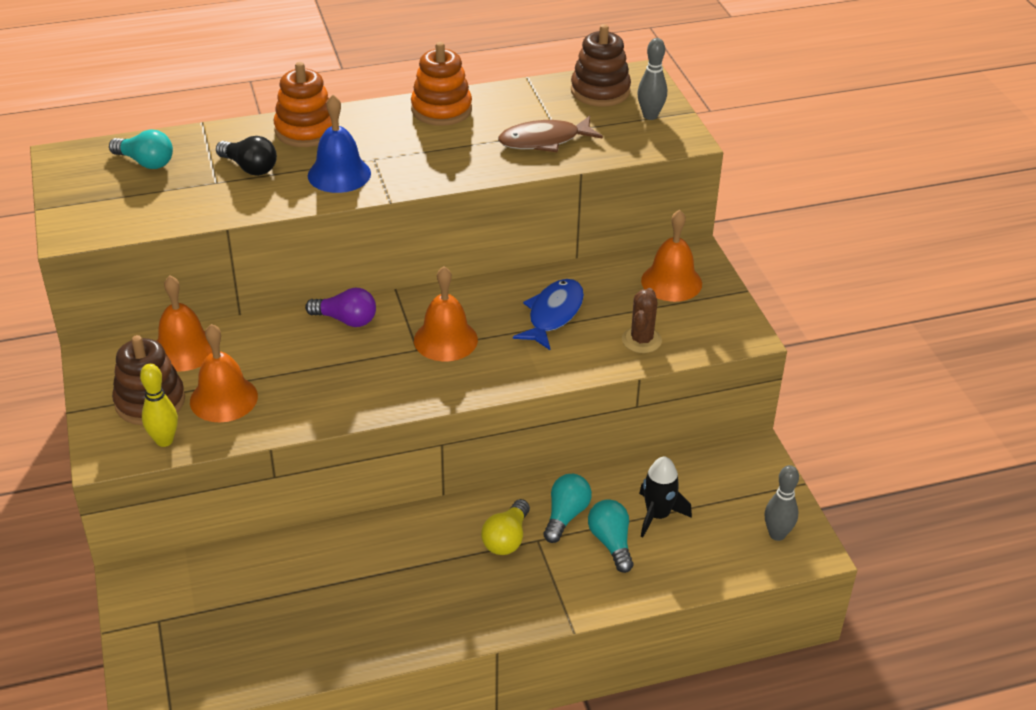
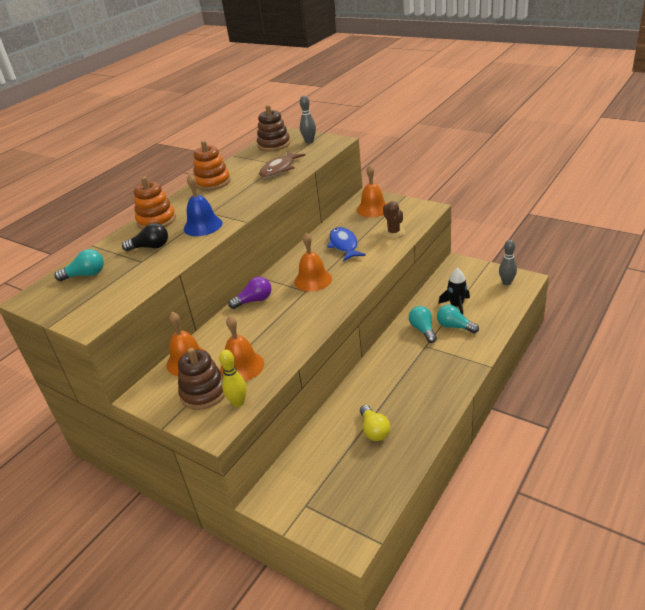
camera: 35 degrees left, 5 degrees down
yellow light bulb [481,499,530,555] -> yellow light bulb moved to [360,405,390,441]

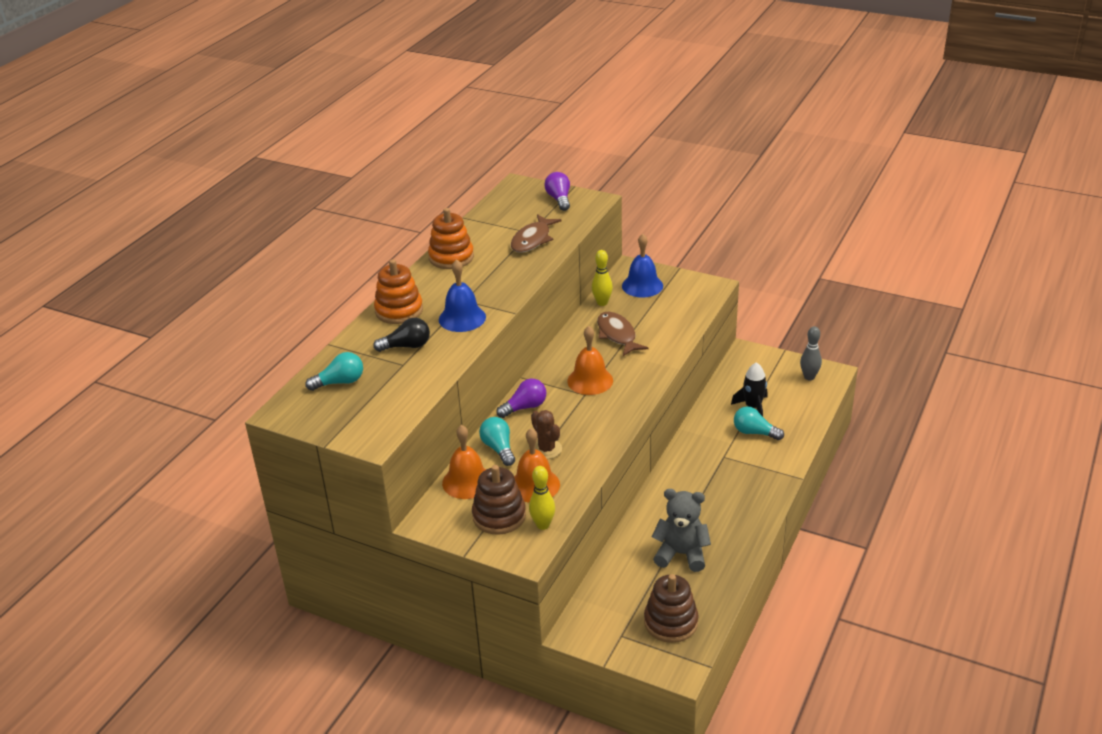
camera: 10 degrees left, 0 degrees up
brown stacking toy [257,105,290,151] -> brown stacking toy moved to [644,574,698,643]
grey bowling pin [300,95,316,144] -> purple light bulb [544,172,570,211]
blue fish [327,227,366,261] -> brown fish [597,312,648,356]
orange bell [357,165,387,217] -> blue bell [622,234,663,298]
yellow light bulb [360,405,390,441] -> grey teddy bear [652,489,711,572]
brown cactus [383,201,405,238] -> brown cactus moved to [531,410,562,459]
turquoise light bulb [409,306,437,343] -> turquoise light bulb moved to [479,417,515,466]
none -> yellow bowling pin [592,250,613,306]

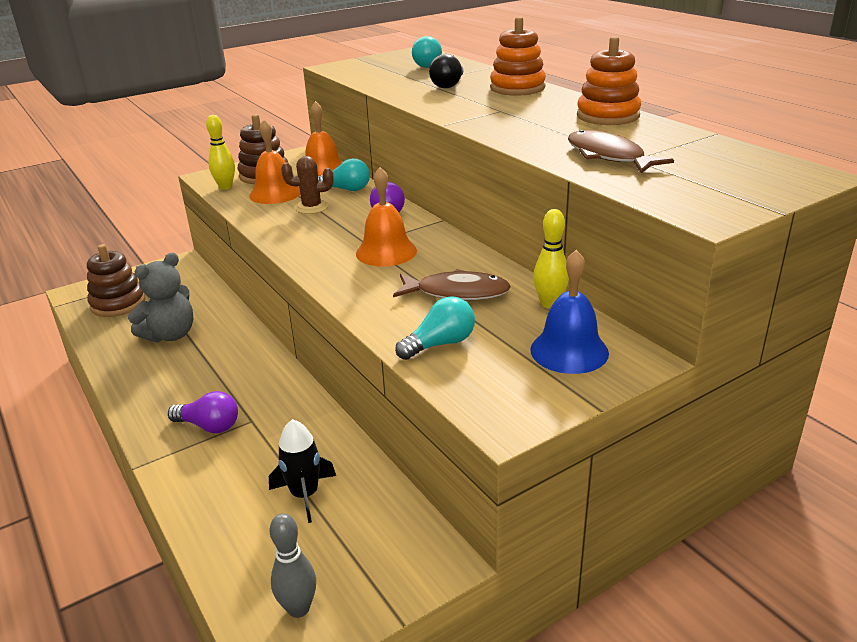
camera: 120 degrees right, 5 degrees down
blue bell [439,259,486,332] -> none
purple light bulb [544,172,570,211] -> purple light bulb moved to [168,391,238,433]
turquoise light bulb [734,406,784,440] -> turquoise light bulb moved to [395,296,475,360]

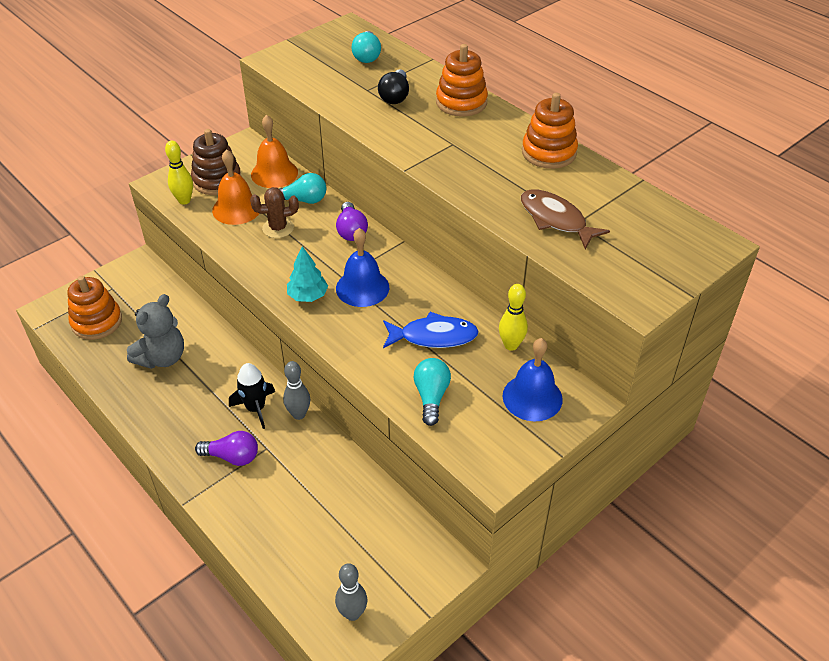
camera: 10 degrees left, 15 degrees up
brown stacking toy [87,244,145,317] -> orange stacking toy [67,276,122,340]
black rocket [269,419,336,523] -> black rocket moved to [229,363,275,429]
orange bell [356,167,417,266] -> blue bell [336,228,389,307]
brown fish [393,269,511,300] -> blue fish [383,312,479,348]
turquoise light bulb [395,296,475,360] -> turquoise light bulb turned 45 degrees counterclockwise [413,358,451,426]
none -> grey bowling pin [283,361,310,420]
none -> turquoise tree [287,246,328,302]

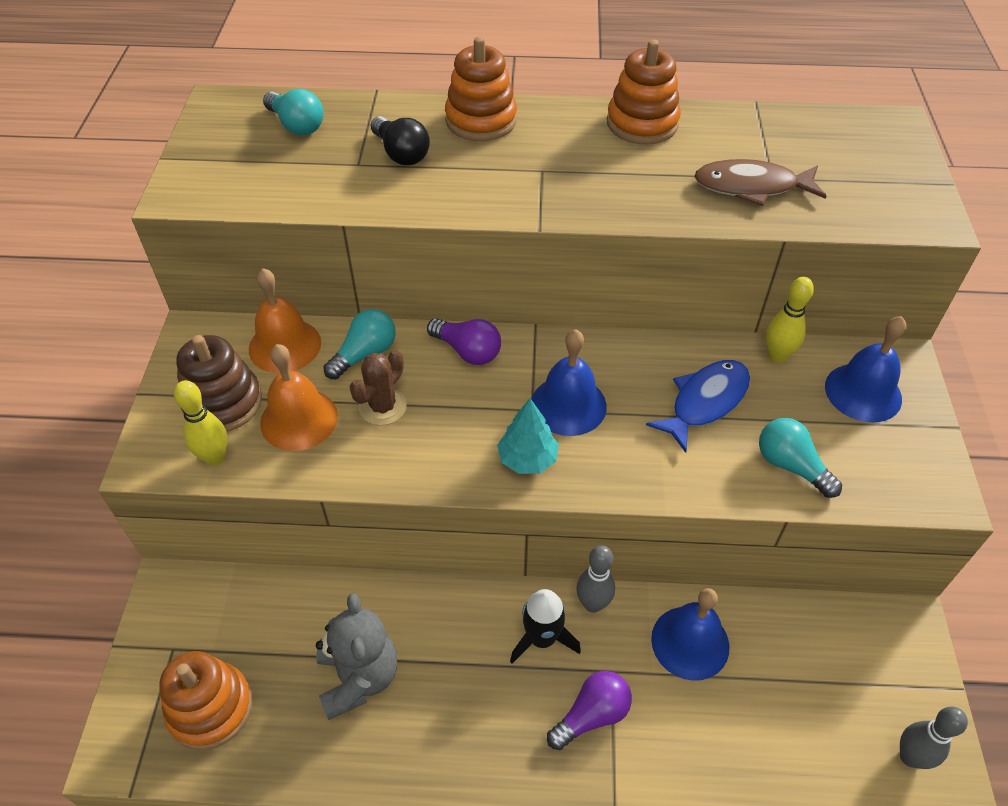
camera: 45 degrees left, 5 degrees up
none -> blue bell [651,588,730,681]

